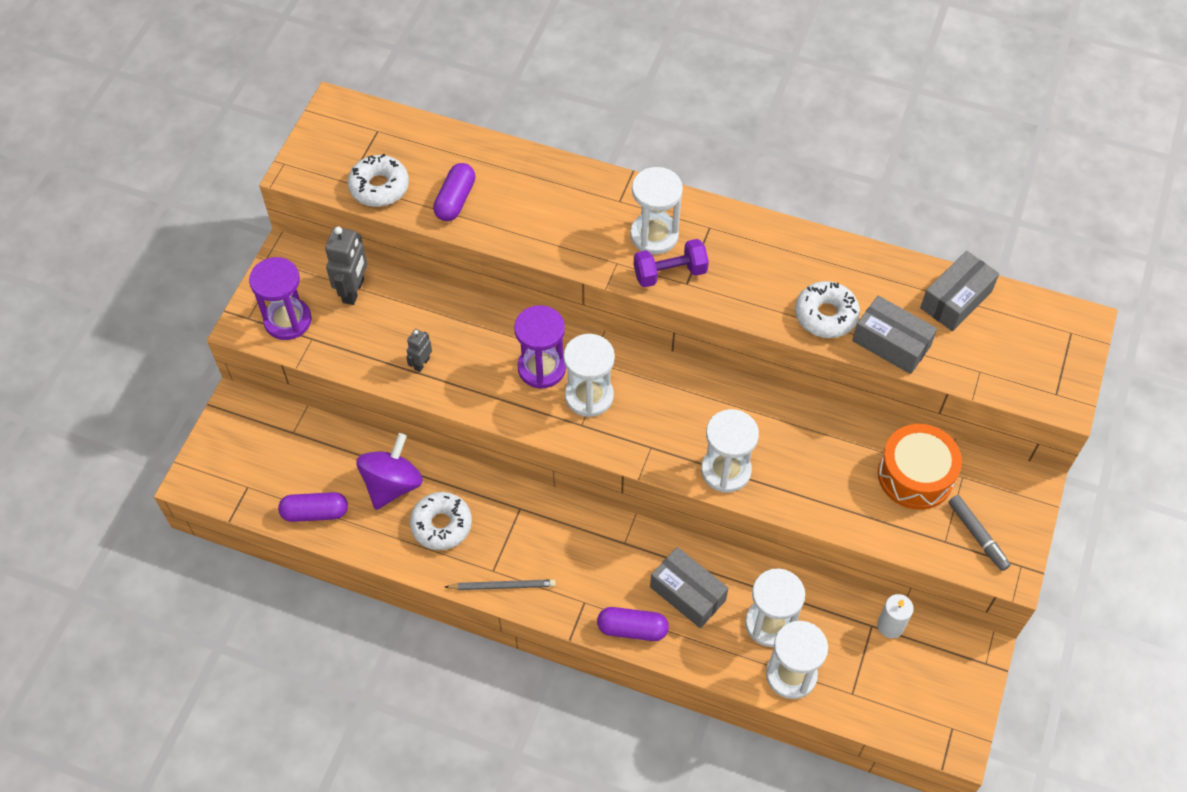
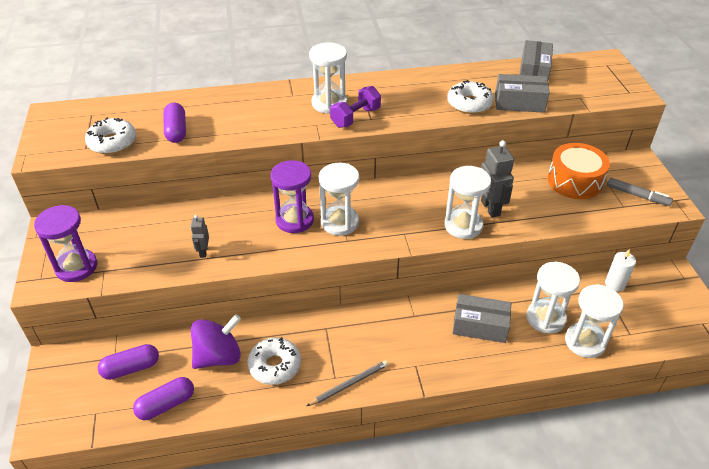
camera: 30 degrees left, 15 degrees down
grey robot [325,227,367,305] -> grey robot moved to [481,140,514,218]
purple spinning top [356,433,423,510] -> purple spinning top turned 60 degrees clockwise [191,314,241,369]
purple capsule [597,607,669,641] -> purple capsule moved to [98,344,159,380]

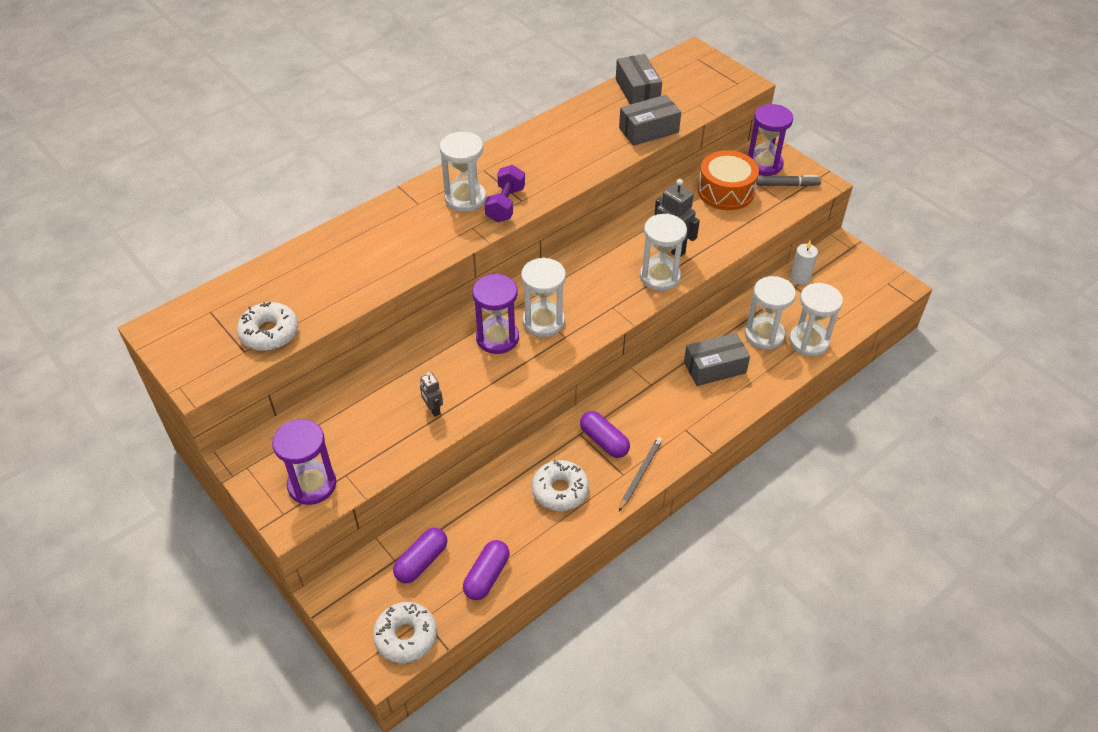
camera: 30 degrees left, 5 degrees up
purple capsule [164,103,186,143] -> purple capsule moved to [580,411,630,458]
purple spinning top [191,314,241,369] -> none
white donut [447,80,494,114] -> white donut moved to [373,602,437,663]
none -> purple hourglass [748,104,793,176]

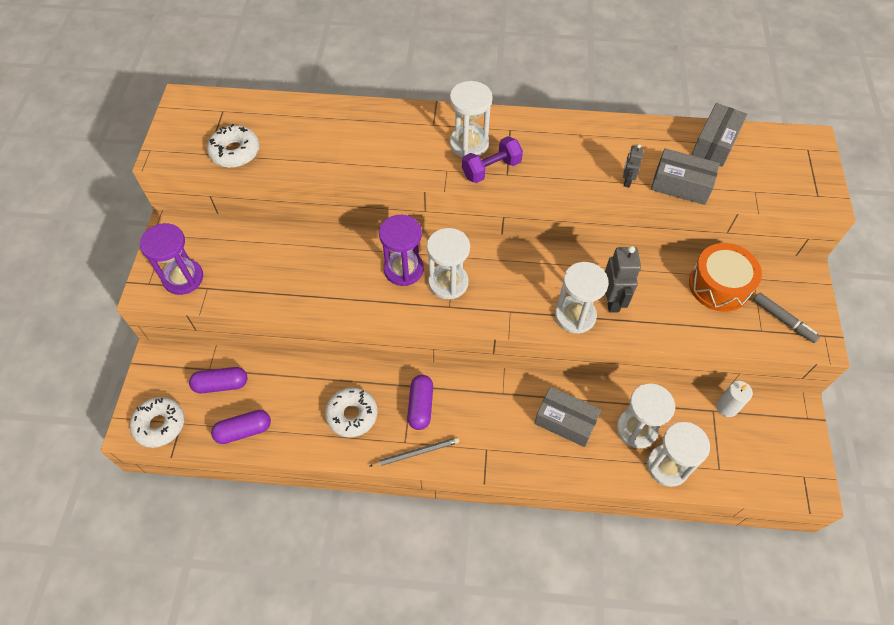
camera: 45 degrees right, 10 degrees up
grey robot [420,372,443,417] -> grey robot moved to [623,144,644,188]
purple hourglass [748,104,793,176] -> none

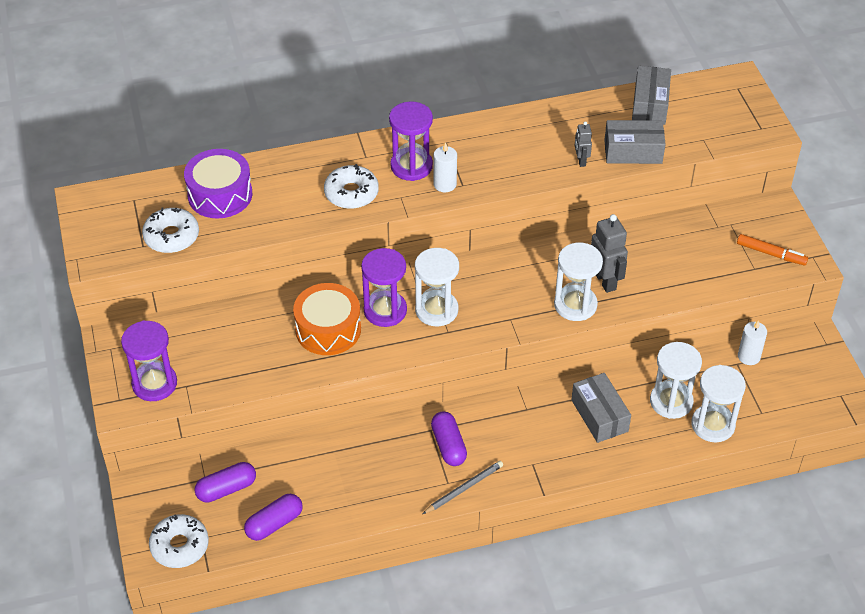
camera: 20 degrees left, 10 degrees down
white donut [325,387,378,437] -> white donut moved to [324,164,379,209]
white hourglass [450,81,493,157] -> purple hourglass [389,101,433,181]
purple dumbbell [462,136,523,183] -> white candle [434,142,457,192]
grey box [534,386,601,447] -> grey box turned 60 degrees clockwise [571,373,631,443]
orange drum [689,243,762,312] -> orange drum moved to [293,283,361,355]
grey marker [753,292,820,343] -> orange marker [737,234,808,266]
none -> purple drum [184,149,252,218]

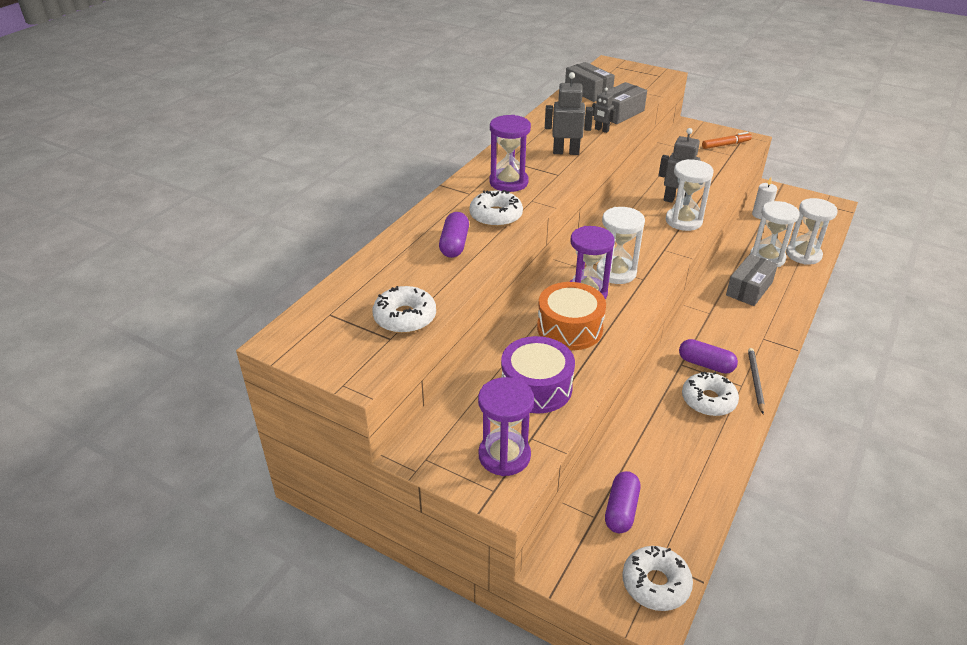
camera: 45 degrees left, 10 degrees down
purple drum [184,149,252,218] -> purple drum moved to [501,336,575,414]
purple capsule [244,494,303,541] -> purple capsule moved to [439,212,469,258]
white candle [434,142,457,192] -> none
grey box [571,373,631,443] -> grey box turned 75 degrees counterclockwise [726,254,778,306]
none -> grey robot [545,72,593,155]
none -> white donut [682,372,739,416]

